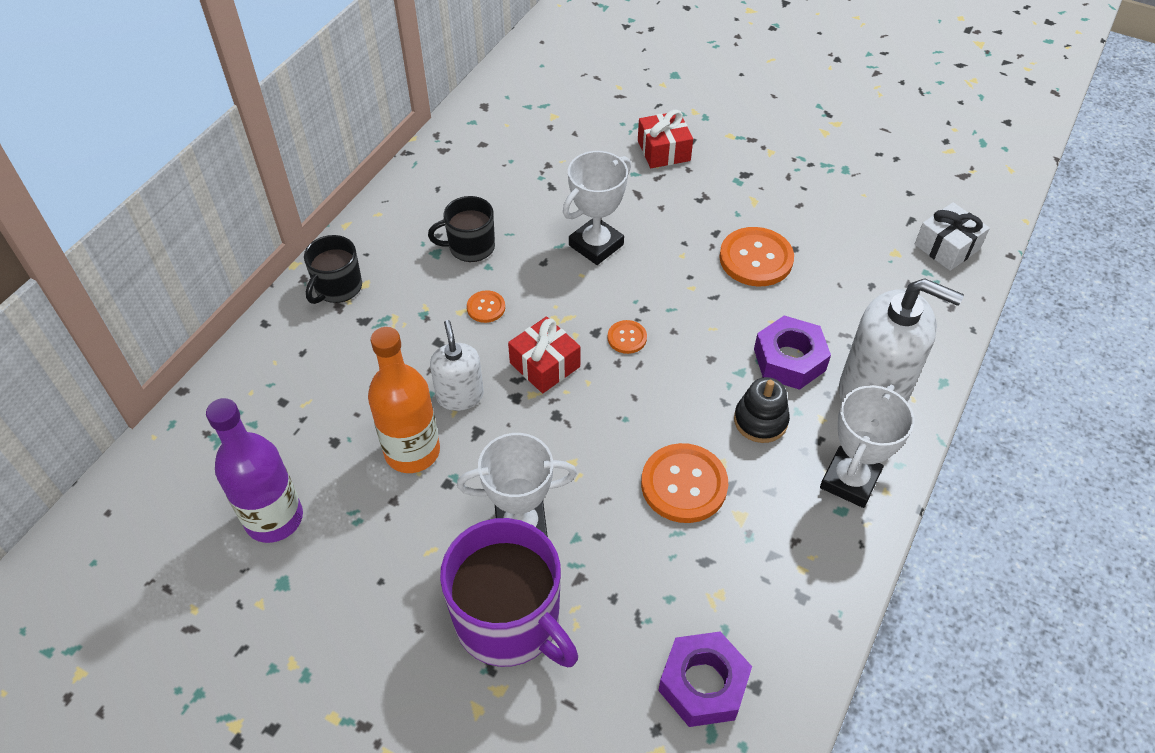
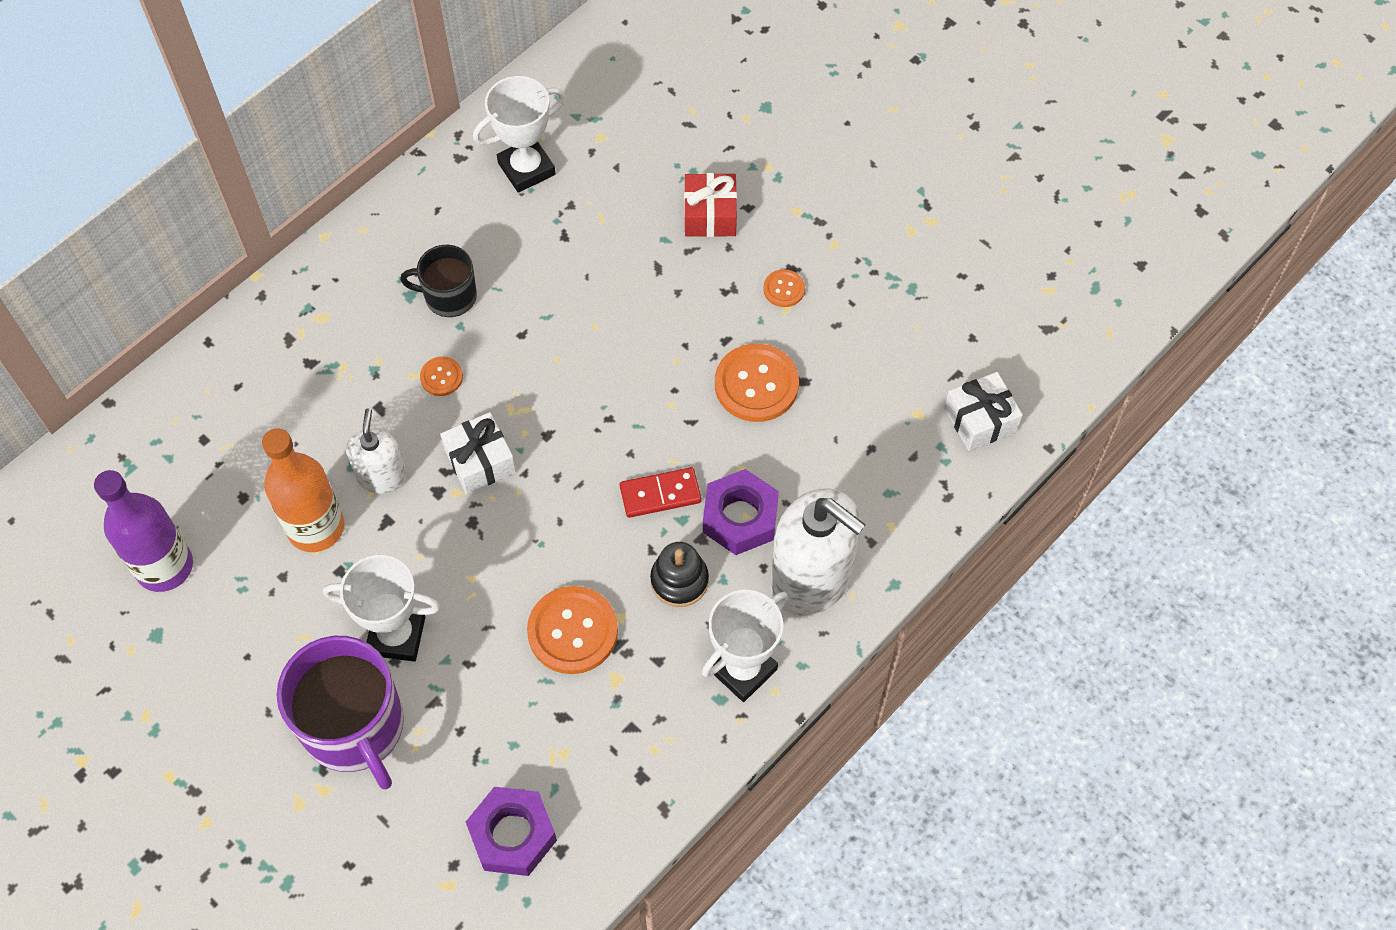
camera: 15 degrees right, 10 degrees up
black mug [304,235,362,304] -> none
red gift [508,317,580,393] -> white gift [440,412,516,494]
white trophy [563,151,631,265] -> white trophy moved to [473,76,565,193]
orange button [608,320,647,354] -> orange button moved to [763,269,805,307]
none -> red domino [620,467,701,518]

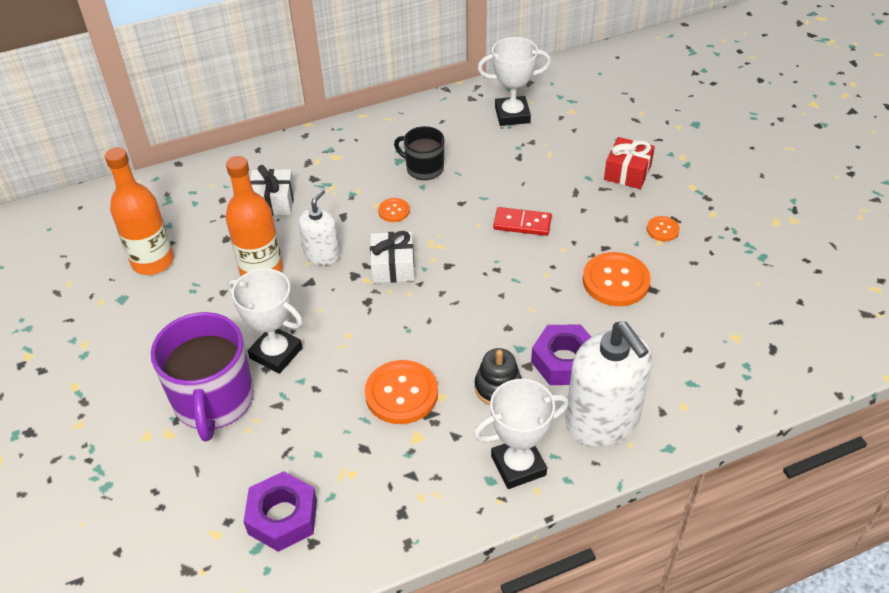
camera: 25 degrees right, 15 degrees down
purple bottle [94,470,193,592] -> orange bottle [105,147,174,275]
red domino [620,467,701,518] -> red domino moved to [493,207,552,236]
white gift [944,372,1023,451] -> white gift moved to [250,165,295,215]

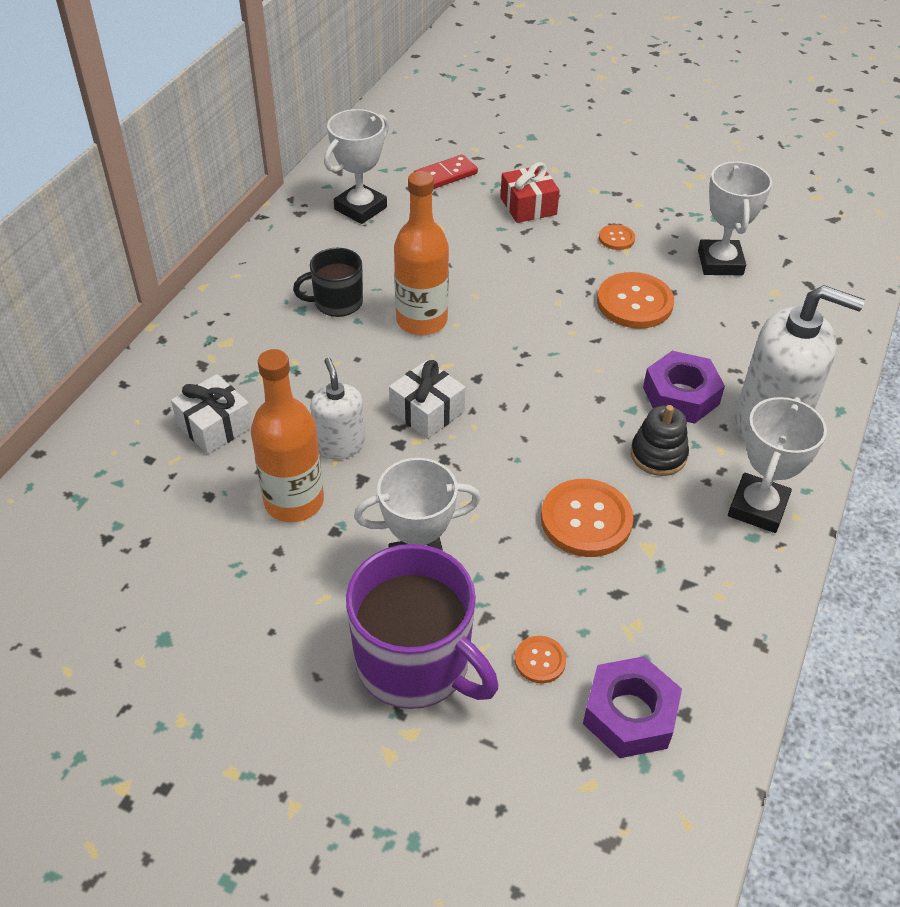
camera: 45 degrees left, 0 degrees up
orange bottle [105,147,174,275] -> orange bottle moved to [394,171,449,335]
orange button [378,198,410,222] -> orange button moved to [515,636,566,683]
red domino [493,207,552,236] -> red domino moved to [414,154,478,189]
none -> white trophy [698,161,772,275]

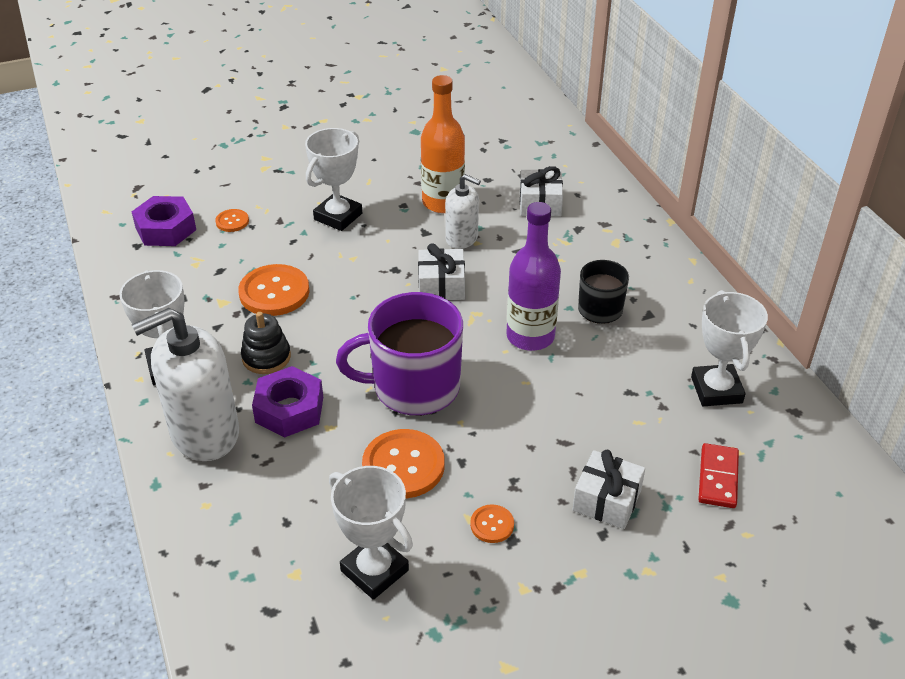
camera: 135 degrees right, 5 degrees down
purple mug [346,544,498,709] -> purple mug moved to [336,292,463,416]
orange bottle [394,171,449,335] -> purple bottle [507,202,561,351]
red gift [500,162,560,223] -> white gift [573,450,645,529]

